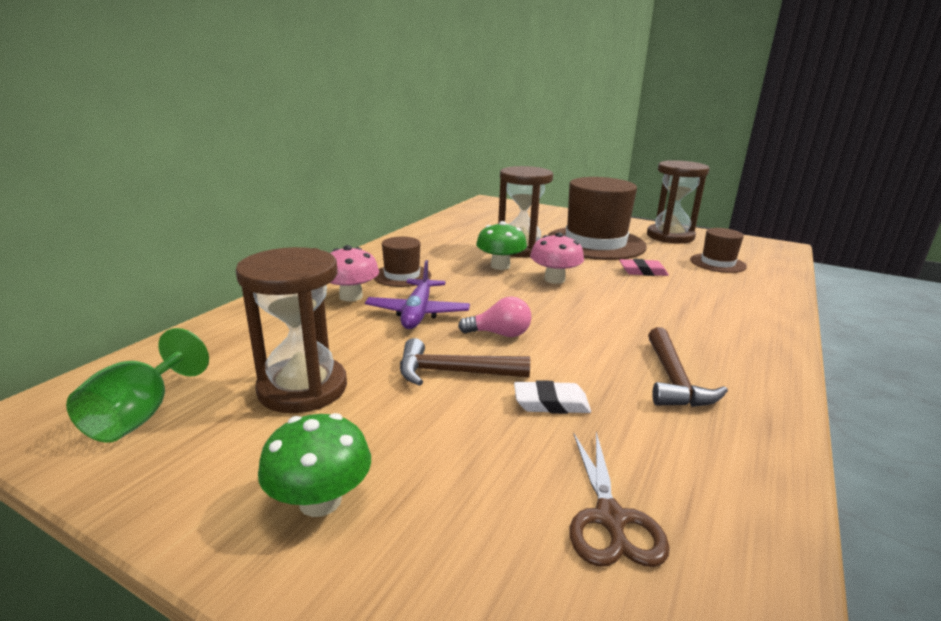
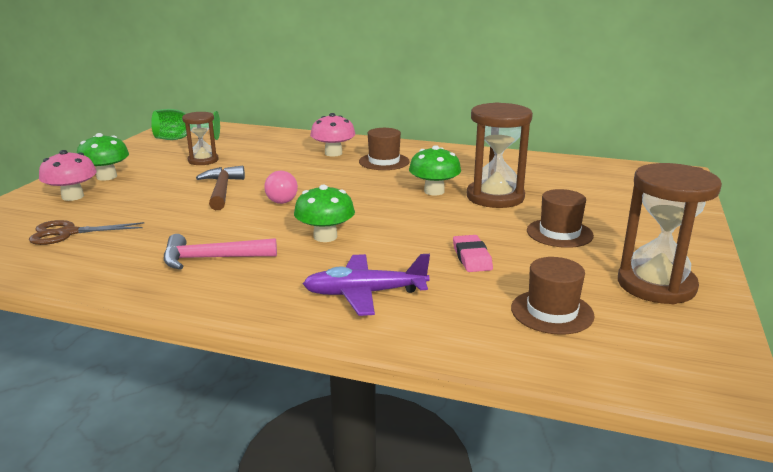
camera: 80 degrees right, 0 degrees up
brown hourglass [235,247,347,413] -> brown hourglass [182,112,219,165], size x0.60
purple plane [365,260,470,329] -> purple plane moved to [303,254,430,316]
white eraser [514,380,591,414] -> none
pink mushroom [530,232,584,284] -> pink mushroom moved to [39,150,97,201]
brown hat [548,177,647,260] -> brown hat [527,189,594,248], size x0.49
brown hammer [648,327,728,407] -> pink hammer [164,234,277,270]
none -> green mushroom [294,184,355,242]

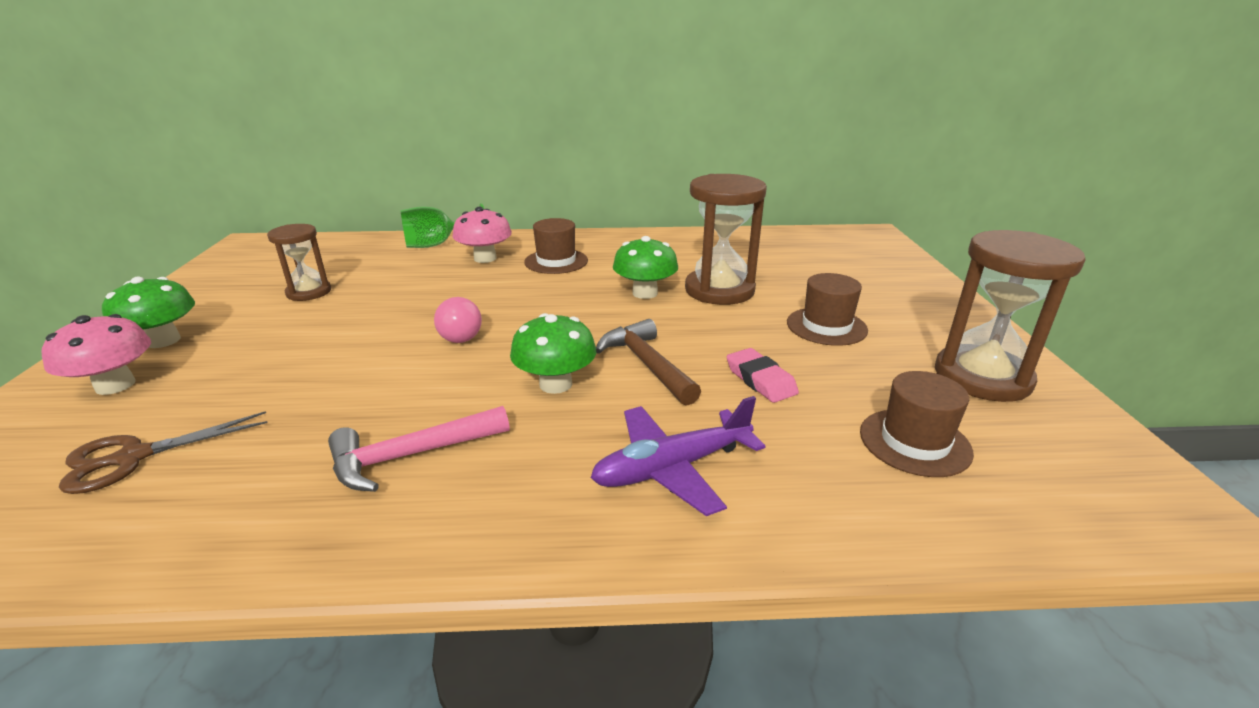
camera: 20 degrees left, 5 degrees up
green goblet [151,109,220,140] -> green goblet moved to [400,203,484,248]
brown hammer [196,166,245,210] -> brown hammer moved to [596,319,701,406]

